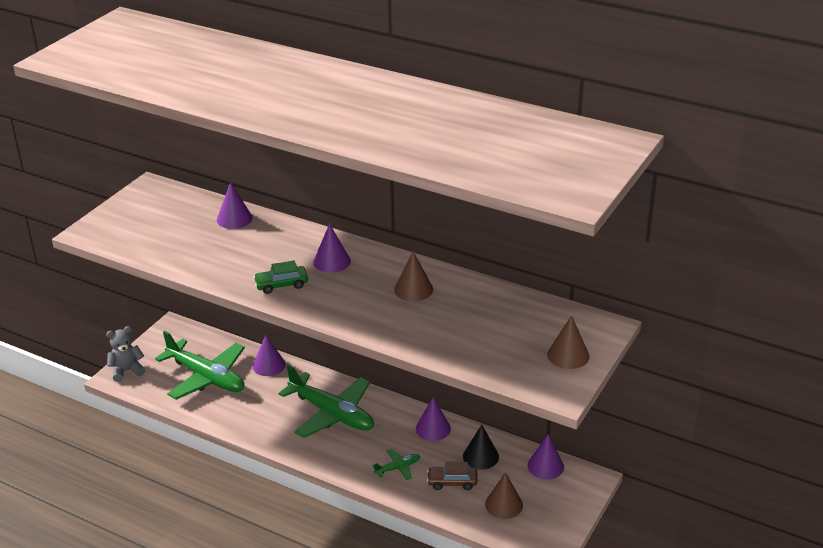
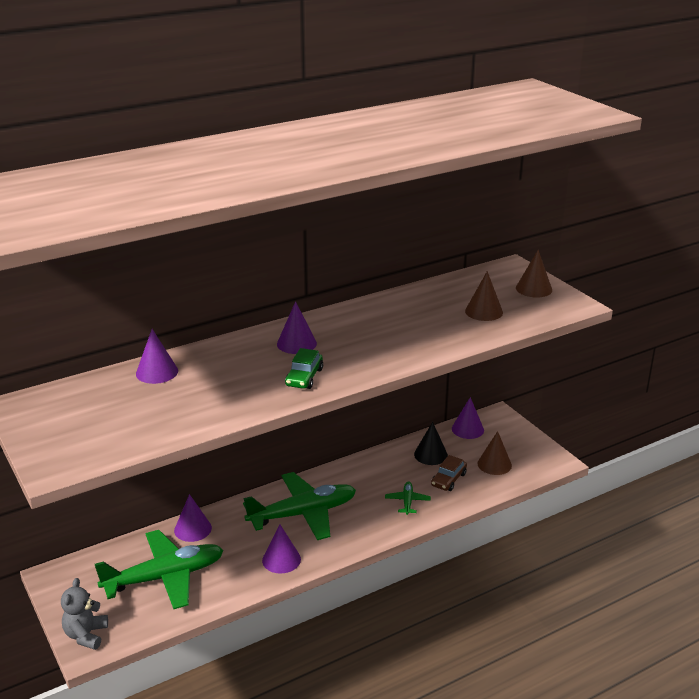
camera: 60 degrees left, 5 degrees down
brown cone [394,251,433,301] -> brown cone moved to [465,271,503,321]
purple cone [416,397,451,441] -> purple cone moved to [262,525,301,573]

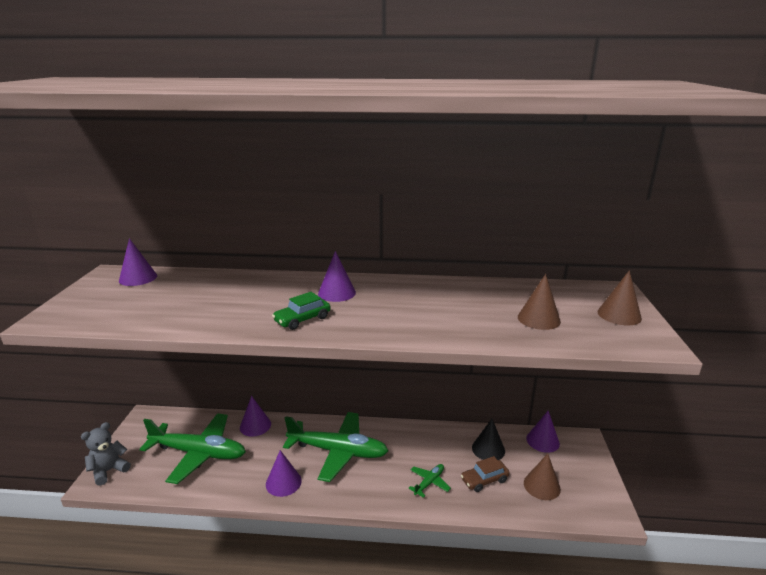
camera: 35 degrees right, 5 degrees down
purple cone [136,329,178,384] -> purple cone moved to [119,238,157,286]

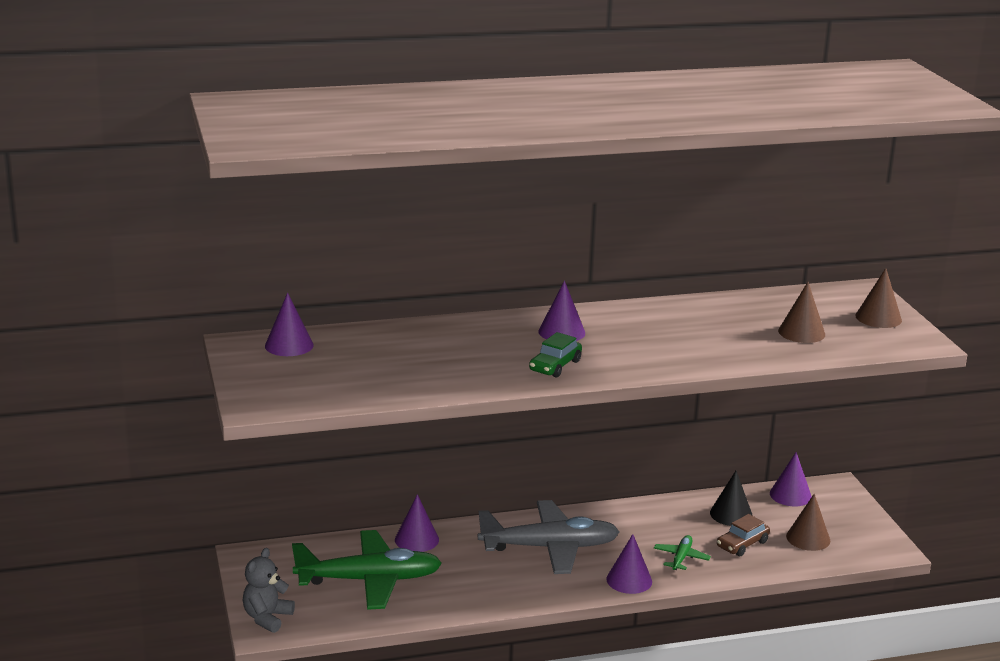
camera: 20 degrees left, 0 degrees up
purple cone [266,450,302,497] -> purple cone moved to [606,534,652,594]
green plane [283,412,388,482] -> grey plane [478,500,620,574]

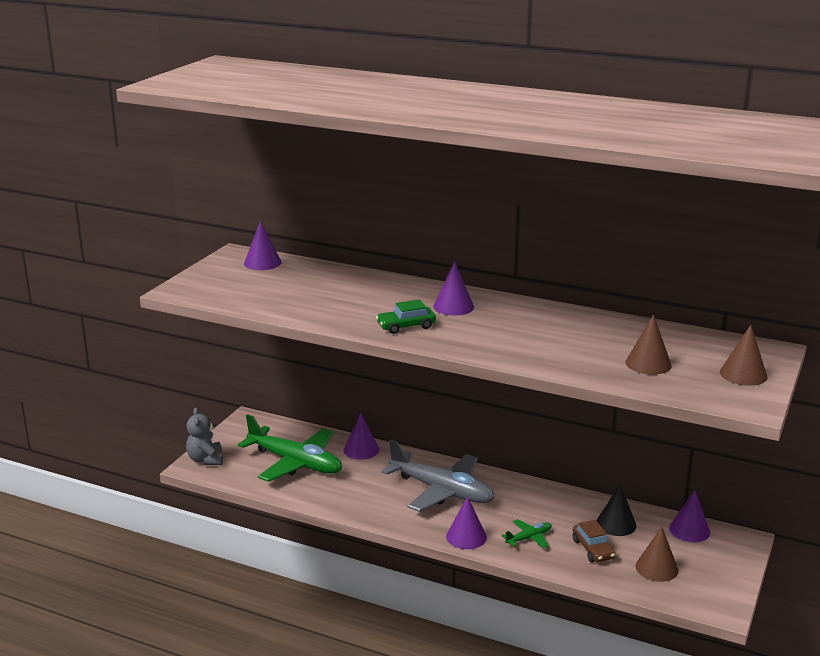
camera: 40 degrees right, 0 degrees up
grey teddy bear [243,548,295,633] -> grey teddy bear turned 75 degrees counterclockwise [186,407,223,465]
brown car [717,514,770,556] -> brown car turned 105 degrees counterclockwise [573,520,616,562]

